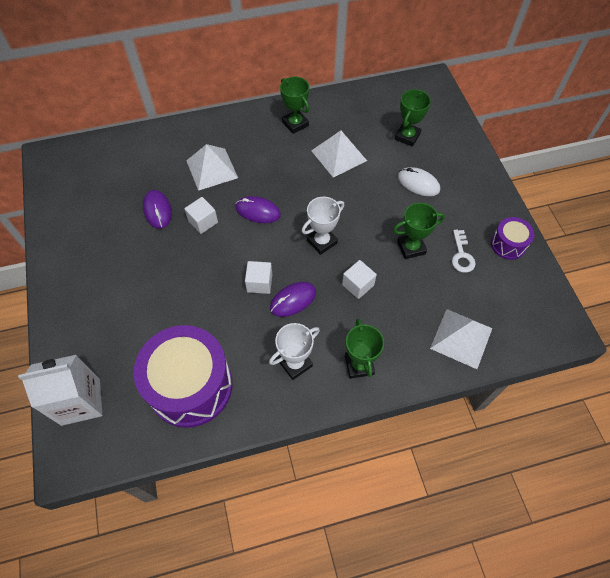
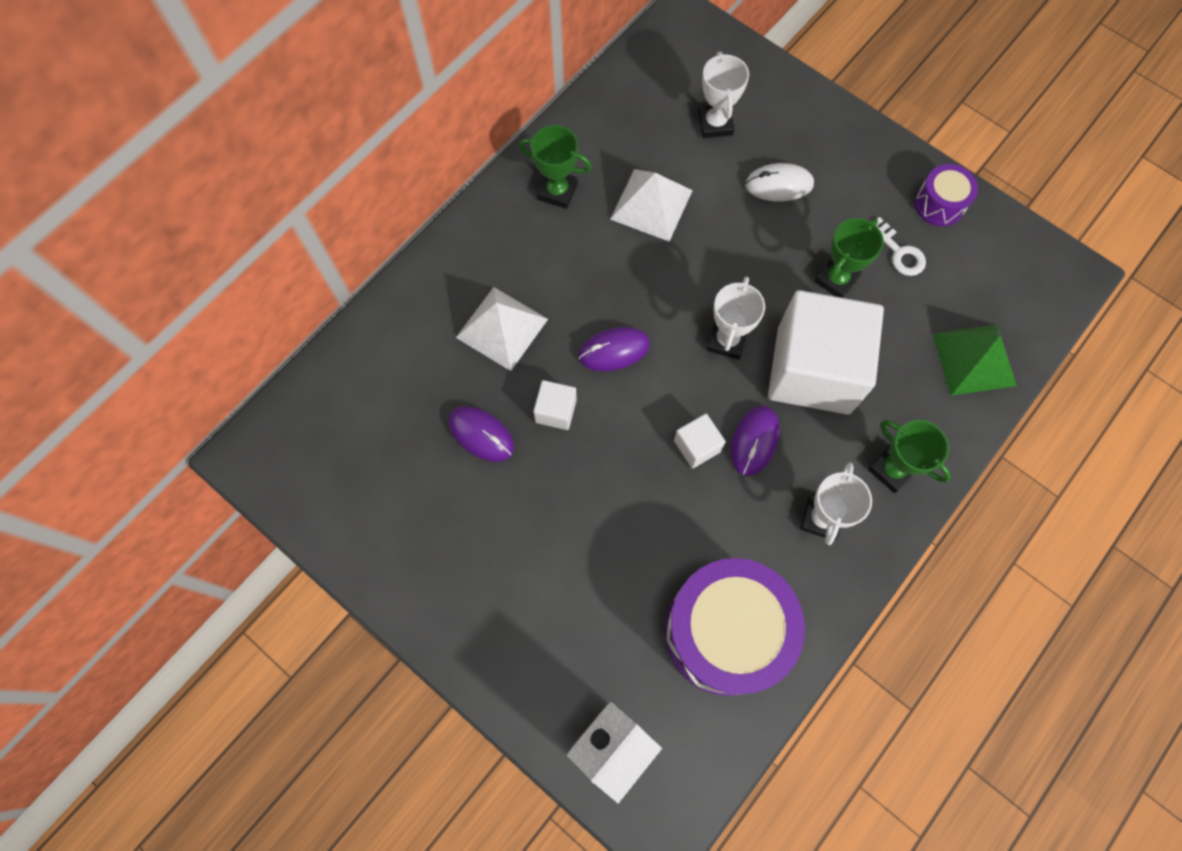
camera: 35 degrees left, 10 degrees up
white cube [342,260,377,299] -> white cube [768,290,884,414], size x2.44
green trophy [395,89,431,147] -> white trophy [698,52,749,138]
white pyramid [430,309,492,369] -> green pyramid [933,325,1017,396]

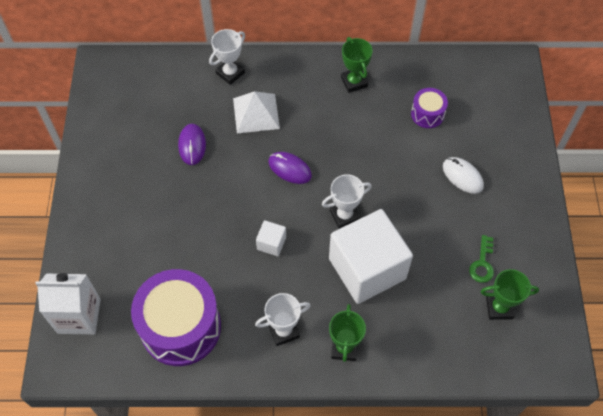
camera: 50 degrees right, 10 degrees down
white cube [533,380,577,430] -> none
white pyramid [610,169,693,242] -> none
white trophy [698,52,749,138] -> white trophy moved to [209,29,245,85]
purple mouse [731,406,780,476] -> none
green trophy [814,218,884,298] -> green trophy moved to [481,269,539,320]
white key [876,217,926,276] -> green key [469,235,494,283]
purple drum [915,164,978,226] -> purple drum moved to [411,88,448,128]
green pyramid [933,325,1017,396] -> none

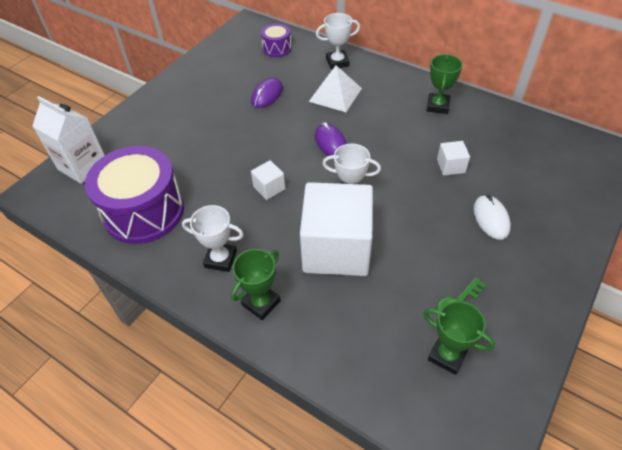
camera: 35 degrees right, 10 degrees down
purple drum [411,88,448,128] -> purple drum moved to [261,23,291,57]
none -> white cube [437,141,470,176]

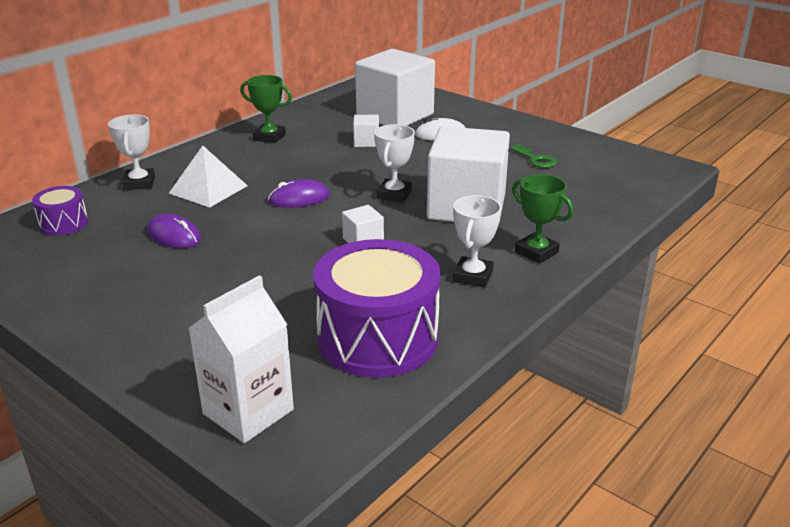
camera: 85 degrees left, 20 degrees down
green trophy [423,301,495,375] -> none
none -> white cube [355,49,435,126]

